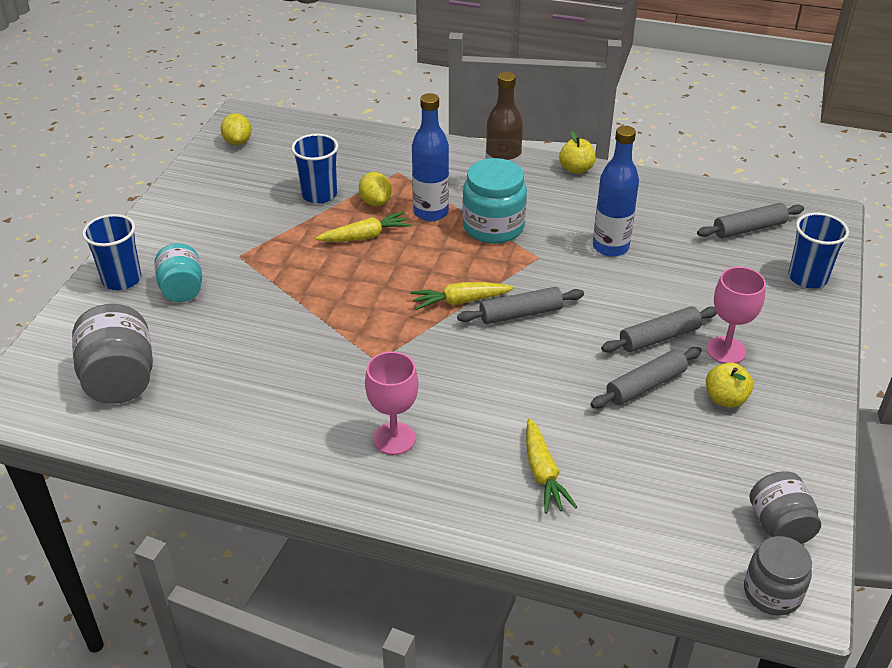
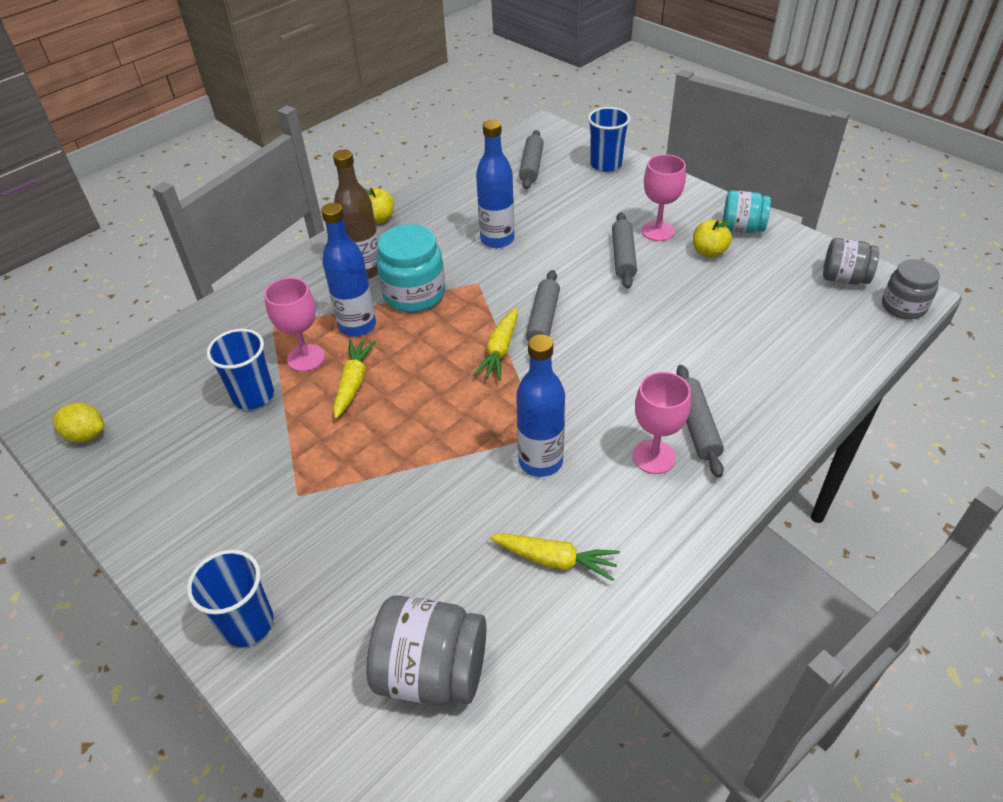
camera: 60 degrees left, 5 degrees up
turquoise jar [154,243,202,302] -> turquoise jar moved to [723,190,771,233]
yellow lemon [359,172,392,206] -> pink goblet [264,278,325,372]
yellow carrot [526,418,577,514] -> yellow carrot moved to [490,533,620,581]
grey rolling pin [590,347,702,408] -> grey rolling pin moved to [676,365,724,478]
none -> blue bottle [516,334,565,477]

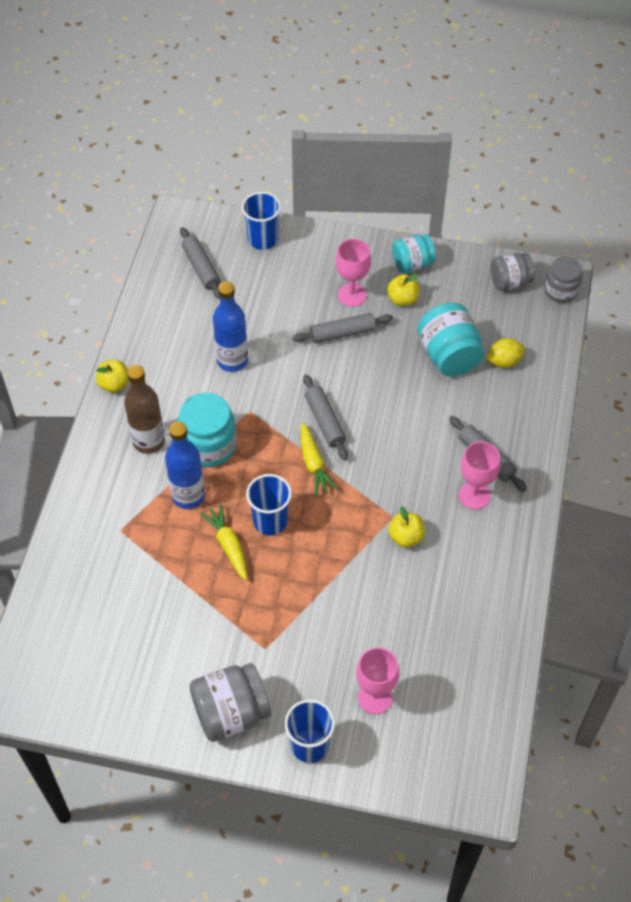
camera: 35 degrees left, 10 degrees up
yellow lemon [53,402,104,442] -> yellow lemon moved to [486,338,525,368]
blue cup [207,329,274,410] -> blue cup moved to [246,474,292,535]
pink goblet [264,278,325,372] -> pink goblet moved to [356,647,399,714]
grey jar [366,595,486,706] -> grey jar moved to [190,663,271,742]
yellow carrot [490,533,620,581] -> none
blue bottle [516,334,565,477] -> yellow apple [388,506,425,547]
grey rolling pin [612,212,637,289] -> grey rolling pin turned 75 degrees counterclockwise [293,313,393,343]
none -> turquoise jar [417,303,484,376]

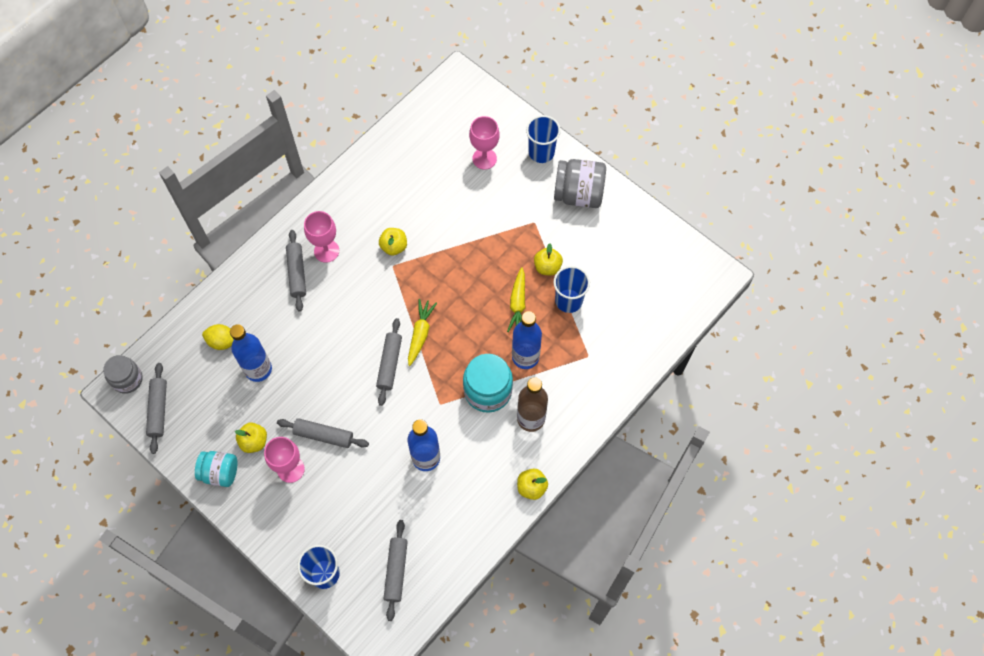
camera: 150 degrees left, 10 degrees up
blue cup [246,474,292,535] -> blue cup moved to [553,266,590,313]
turquoise jar [417,303,484,376] -> blue bottle [230,324,272,382]
grey jar [491,253,535,291] -> grey rolling pin [146,363,167,454]
none -> yellow apple [534,243,563,275]

